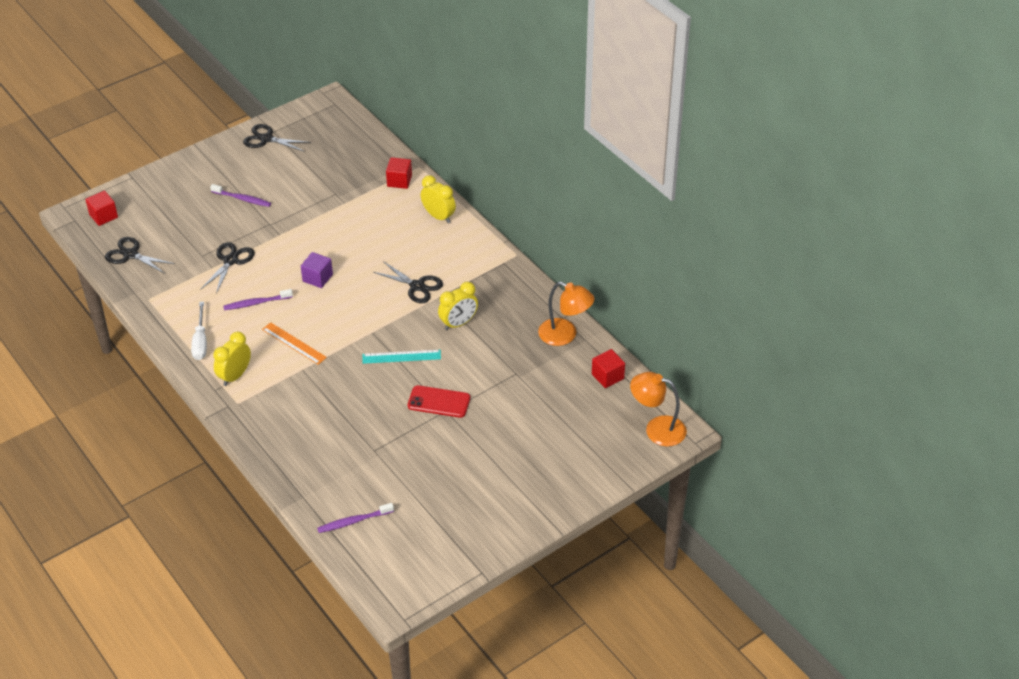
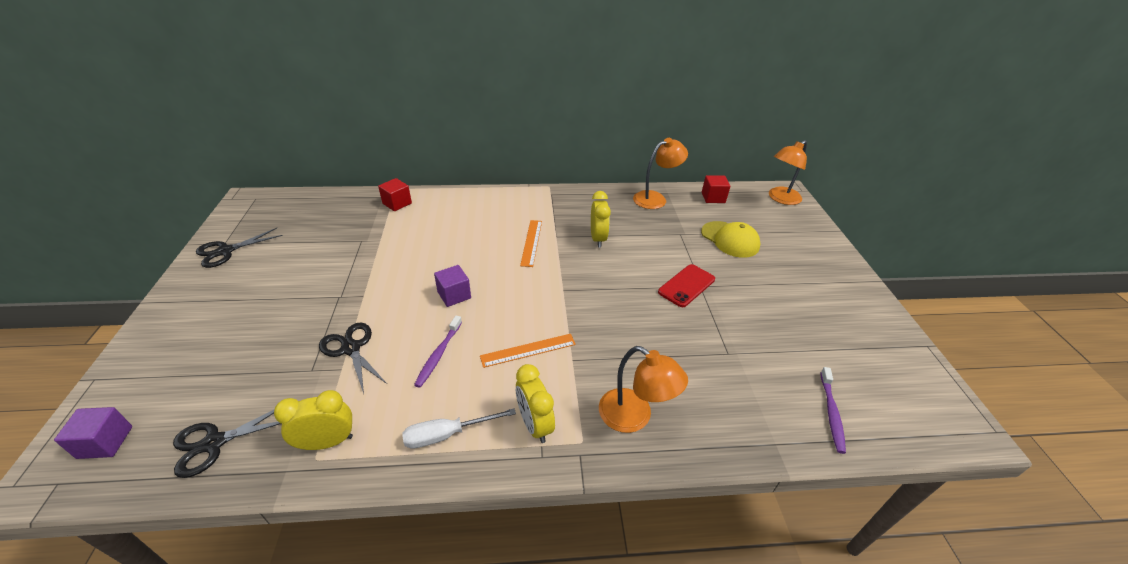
camera: 60 degrees left, 5 degrees down
red cube [85,191,118,226] -> purple cube [54,407,132,459]
white screwdriver [191,302,207,360] -> white screwdriver turned 135 degrees clockwise [402,408,516,449]
purple toothbrush [210,184,271,207] -> none
turquoise ruler [362,350,441,364] -> none
black scissors [373,261,443,303] -> orange ruler [520,220,542,267]
yellow clock [421,175,456,223] -> yellow clock moved to [274,390,353,450]
none -> orange lamp [599,346,688,433]
none -> yellow cap [701,221,760,258]

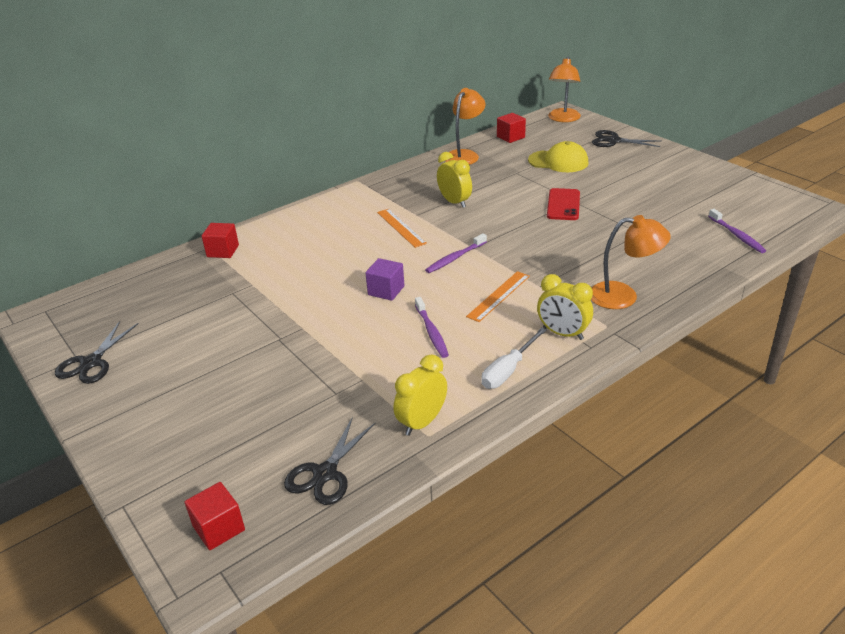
camera: 30 degrees left, 5 degrees down
purple cube [54,407,132,459] -> red cube [185,482,245,550]
black scissors [319,323,387,394] -> black scissors moved to [592,130,660,147]
none -> purple toothbrush [425,233,487,273]

